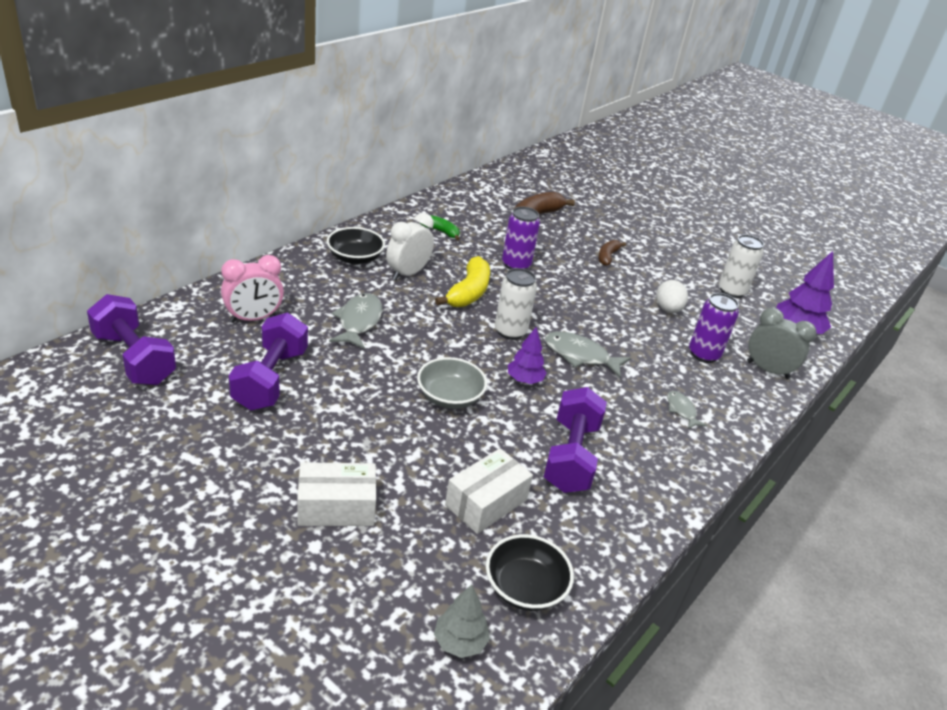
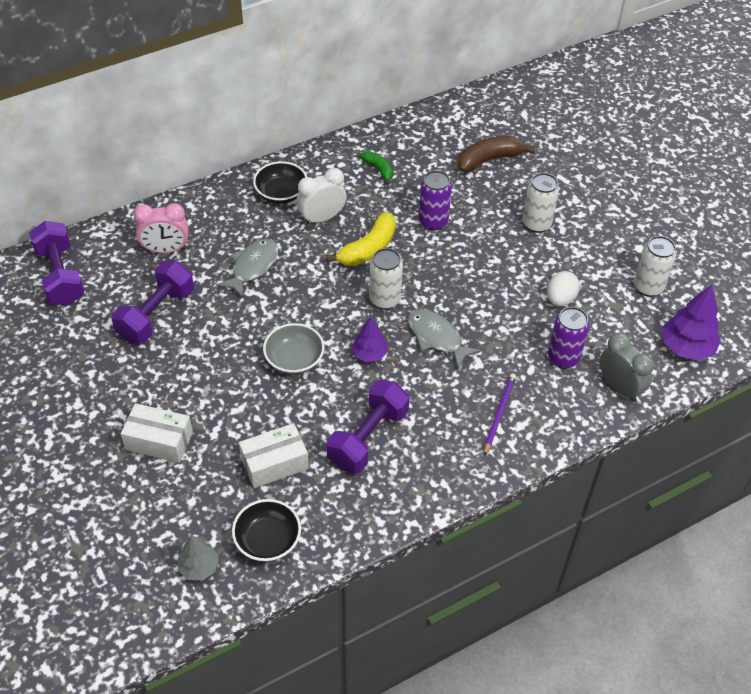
camera: 25 degrees right, 15 degrees up
brown banana [598,240,626,266] -> white can [522,173,559,233]
grey fish [667,391,707,429] -> purple pencil [484,373,516,456]

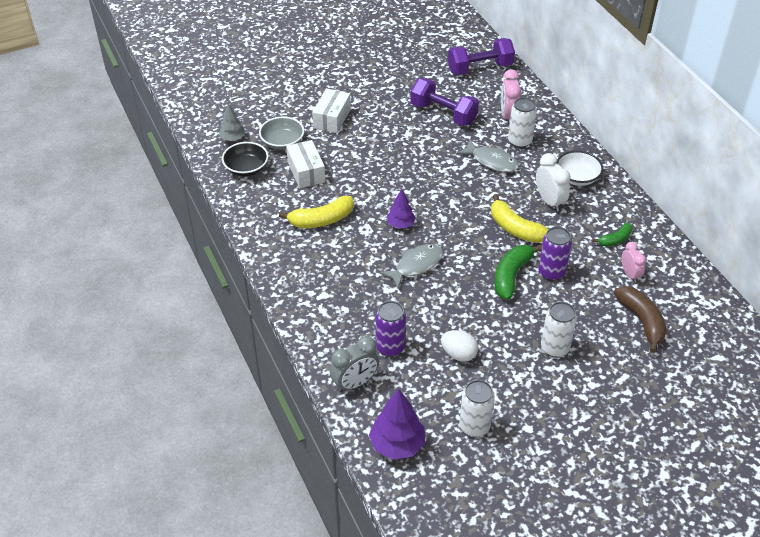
camera: 95 degrees right, 5 degrees down
black bowl [253,161,307,204] -> white bowl [556,151,603,186]
grey bowl [263,323,324,374] -> grey bowl moved to [259,117,305,150]
purple dumbbell [327,380,409,473] -> yellow banana [279,196,354,228]
white can [369,248,403,309] -> white can moved to [508,97,537,148]
purple pencil [484,373,516,456] -> none
none -> green banana [495,245,542,300]
none -> pink clock [622,242,646,283]

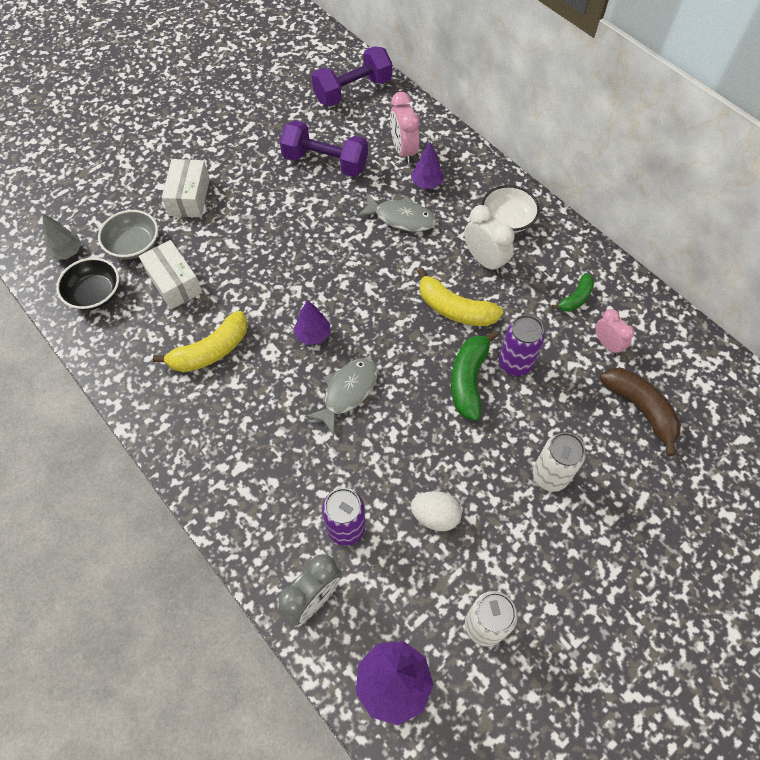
camera: 15 degrees left, 15 degrees up
white can [508,97,537,148] -> purple tree [411,142,443,189]

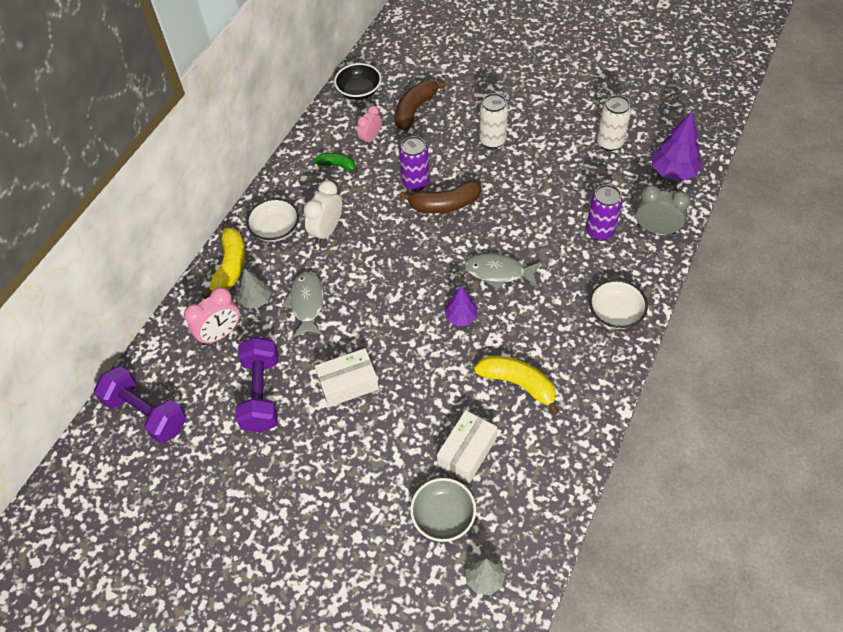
camera: 110 degrees left, 5 degrees down
black bowl [56,258,119,310] -> black bowl moved to [334,63,382,100]
white box [162,159,210,217] -> white box moved to [315,348,379,407]
purple tree [411,142,443,189] -> grey tree [239,268,271,308]
white egg [411,491,462,531] -> none
yellow banana [417,268,503,326] -> yellow banana moved to [201,228,245,299]
green banana [451,330,498,421] -> brown banana [399,180,481,213]
none -> white bowl [589,279,648,329]

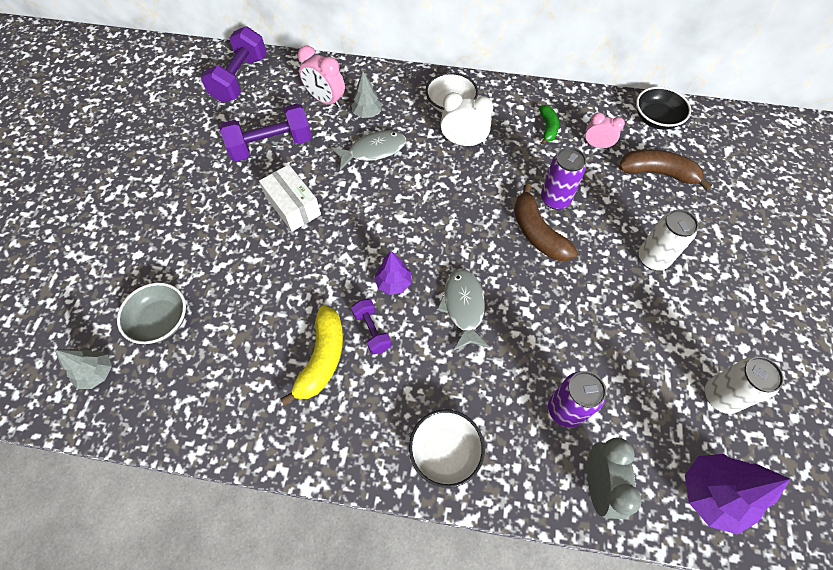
camera: 70 degrees right, 5 degrees up
yellow banana [201,228,245,299] -> none
white box [437,410,497,484] -> none
none -> purple dumbbell [351,299,391,355]

